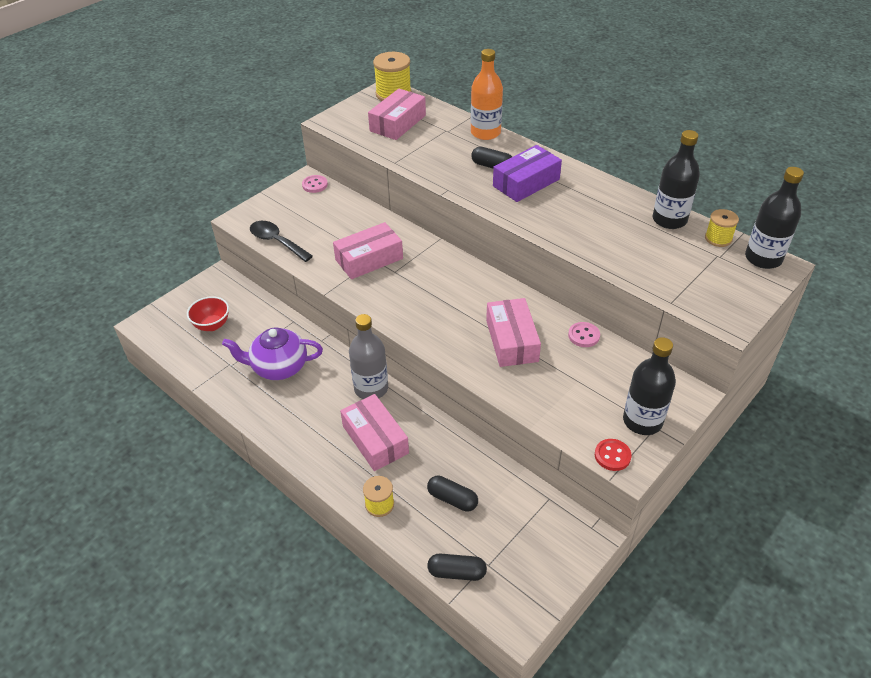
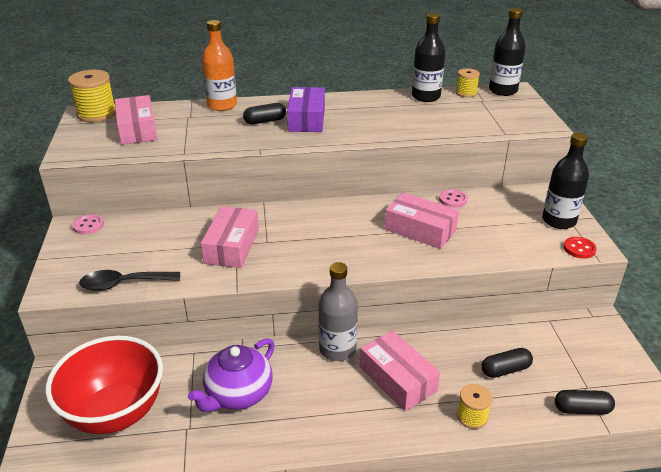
camera: 50 degrees left, 10 degrees down
red bowl [187,296,229,331] -> red bowl [45,336,163,434], size x2.03
pink box [340,394,409,471] -> pink box turned 45 degrees clockwise [360,330,440,411]
black capsule [427,554,487,581] -> black capsule turned 45 degrees clockwise [555,390,615,415]

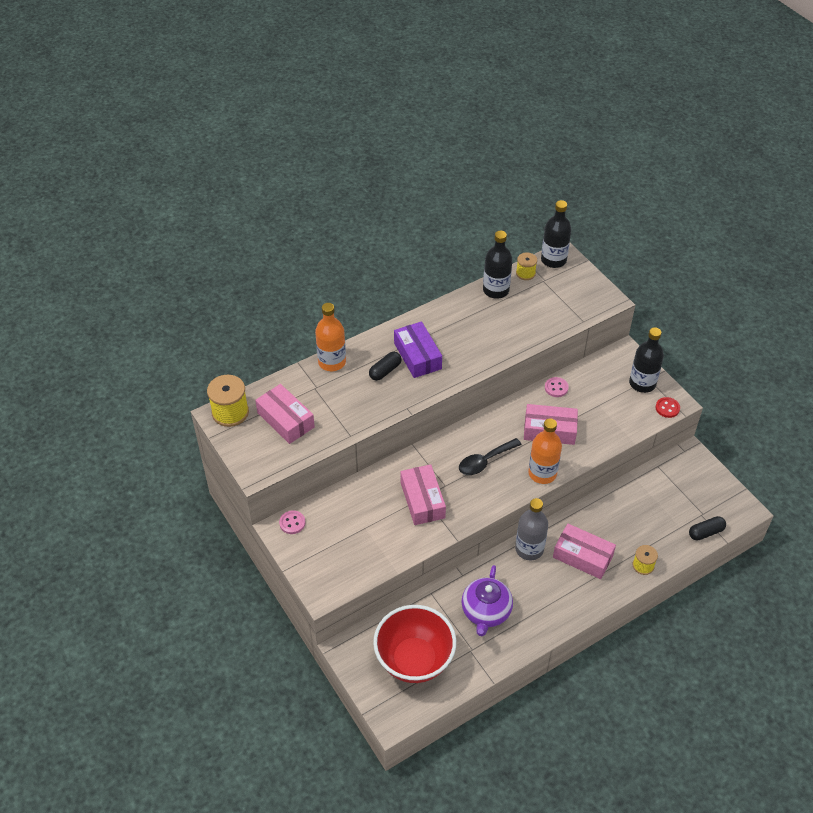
camera: 25 degrees left, 15 degrees up
black spoon [79,270,180,291] -> black spoon moved to [459,438,522,475]
black capsule [482,348,533,378] -> none
none -> orange bottle [528,418,562,484]

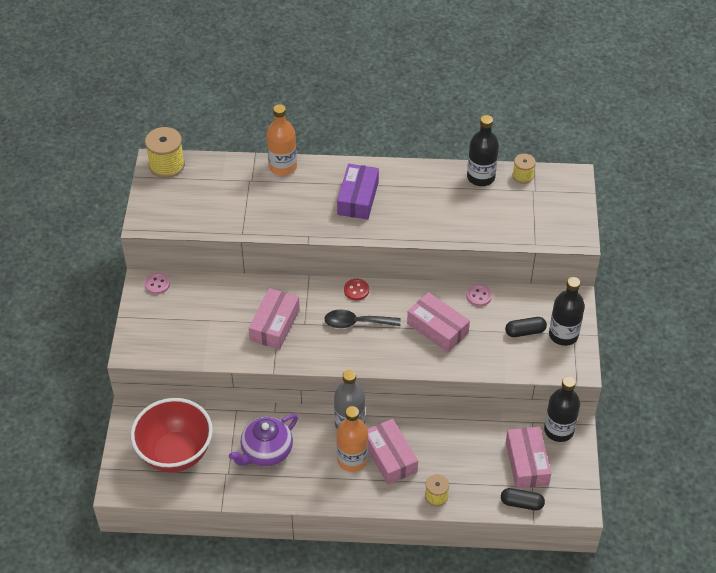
camera: 35 degrees right, 0 degrees up
pink box [255,384,315,444] -> pink box moved to [506,427,551,489]
black capsule [369,352,401,381] -> black capsule moved to [505,317,547,337]
orange bottle [528,418,562,484] -> orange bottle moved to [337,406,368,472]
black bottle [541,200,572,268] -> black bottle moved to [544,376,580,442]
red button [656,397,680,418] -> red button moved to [344,279,369,300]

